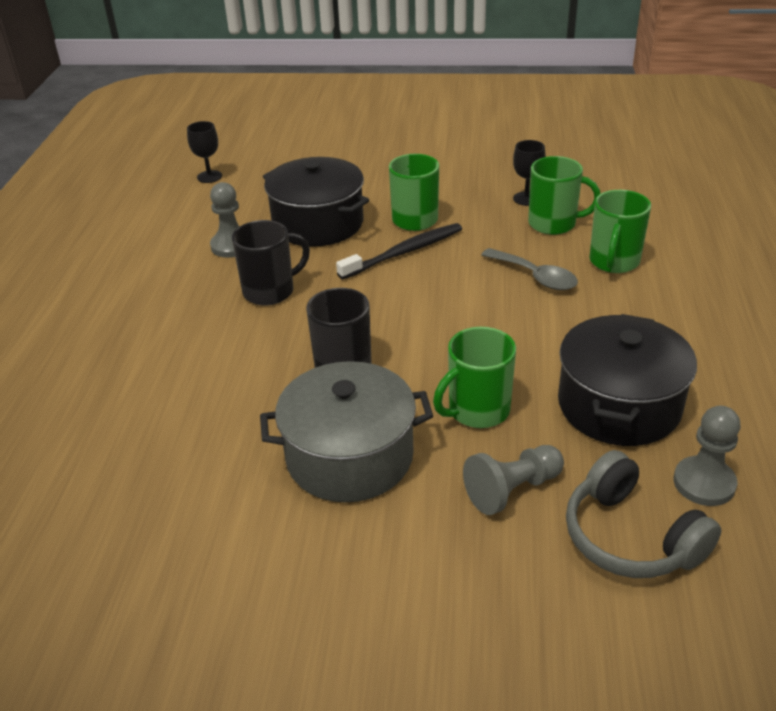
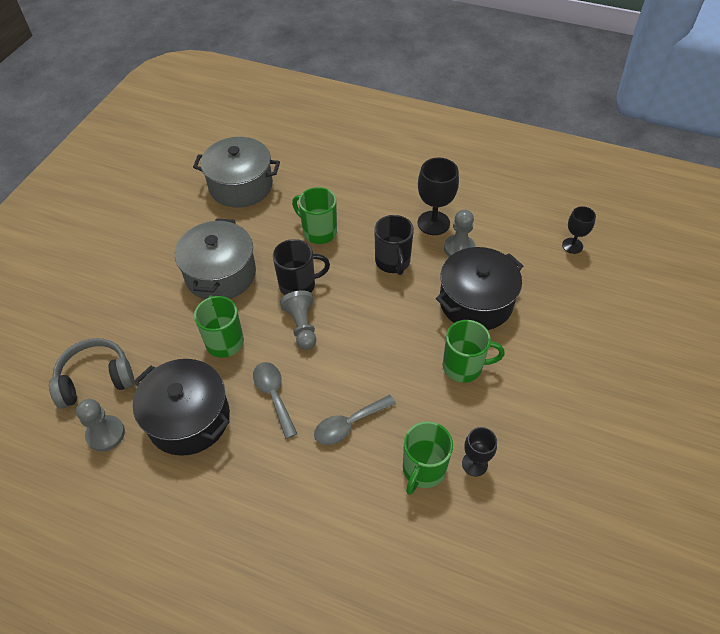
camera: 105 degrees right, 15 degrees up
black toothbrush [336,223,462,280] -> none
grey pawn [463,445,564,515] -> grey pawn moved to [280,290,316,350]
green mug [589,190,651,273] -> green mug moved to [292,187,337,244]
none -> grey pot [193,137,280,208]
none -> grey spoon [253,362,297,439]
none -> black goblet [417,158,459,235]

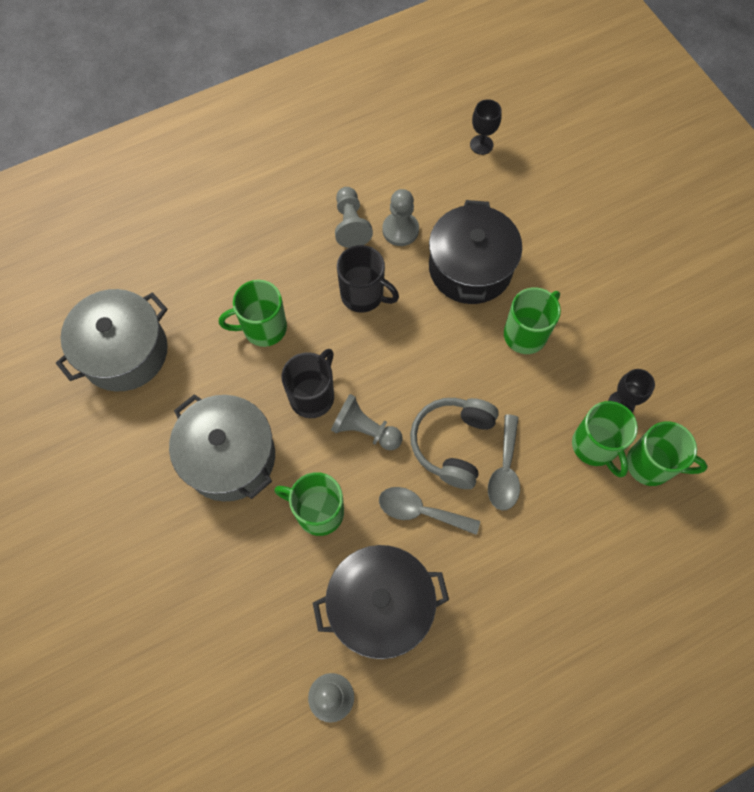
camera: 50 degrees left, 15 degrees up
grey headphones [49,338,134,409] -> grey headphones moved to [410,398,499,489]
black goblet [417,158,459,235] -> grey pawn [335,187,373,248]
none -> green mug [627,421,708,486]

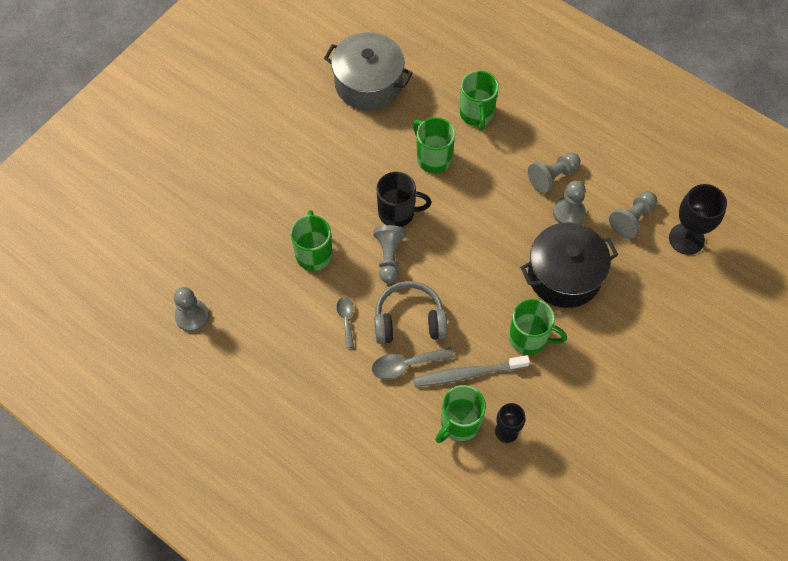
camera: 65 degrees right, 5 degrees down
grey pot [169,394,275,502] -> none
black pot [313,545,449,659] -> none
black mug [337,245,399,313] -> none
grey spoon [379,487,480,535] -> grey spoon [336,297,354,348], size x0.66
black goblet [470,99,502,155] -> black goblet [669,184,727,255], size x1.63
green mug [627,421,708,486] -> green mug moved to [460,71,499,130]
none -> grey toothbrush [413,355,530,387]
none -> grey pawn [609,191,657,239]

